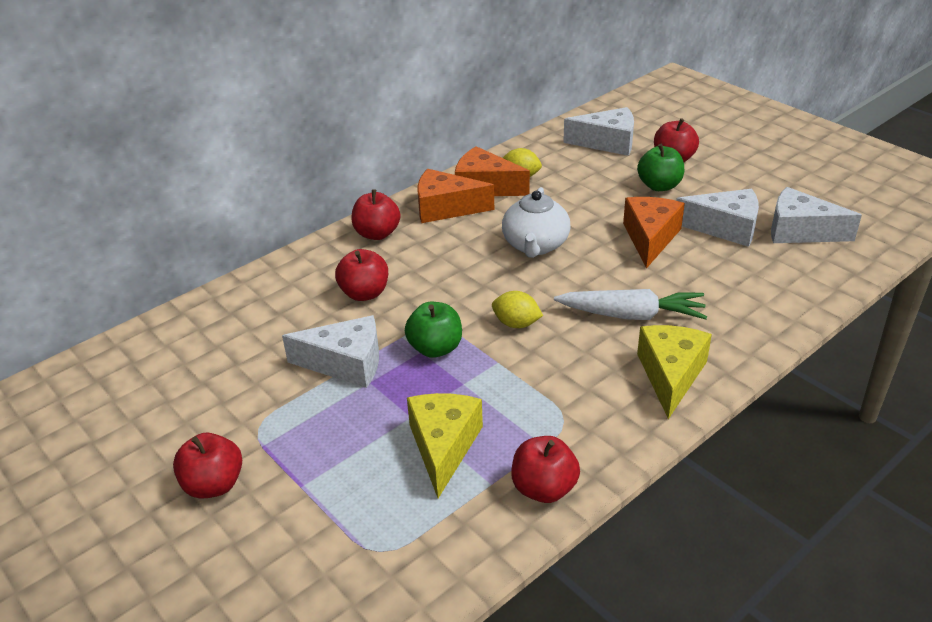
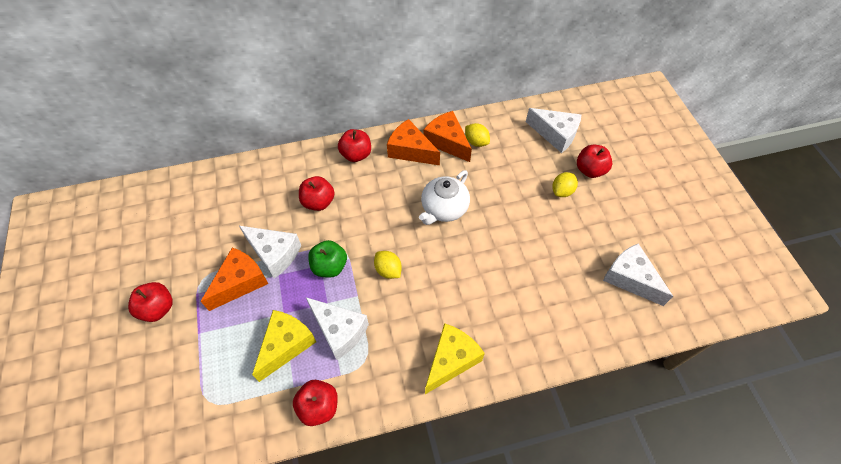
camera: 25 degrees right, 20 degrees up
white carrot [554,289,707,320] -> none
orange cheese [623,197,685,269] -> orange cheese moved to [200,247,268,311]
green apple [637,144,684,191] -> yellow lemon [552,172,578,197]
white cheese [676,189,759,247] -> white cheese moved to [306,297,369,360]

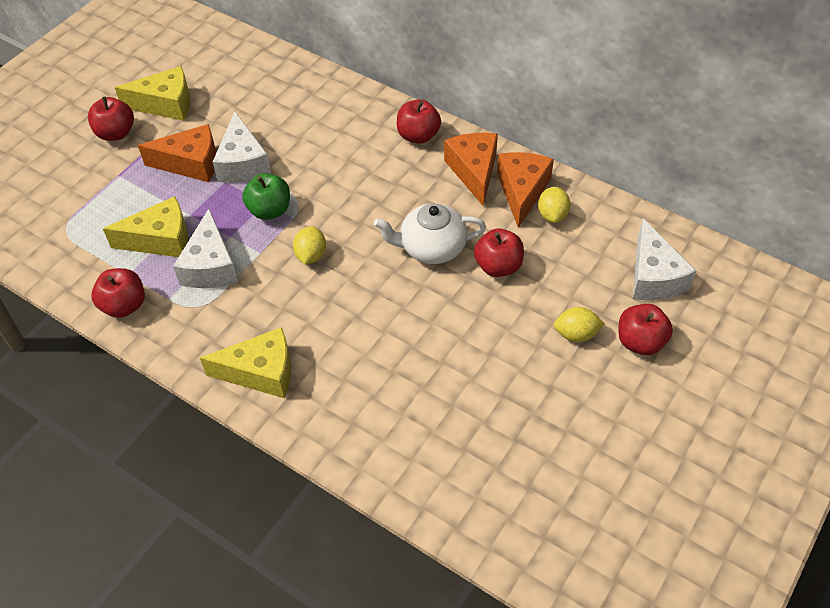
camera: 50 degrees right, 5 degrees down
red apple [299,176,335,211] -> red apple moved to [474,228,524,277]
white cheese [603,244,673,306] -> none
none -> yellow cheese [115,66,190,121]

